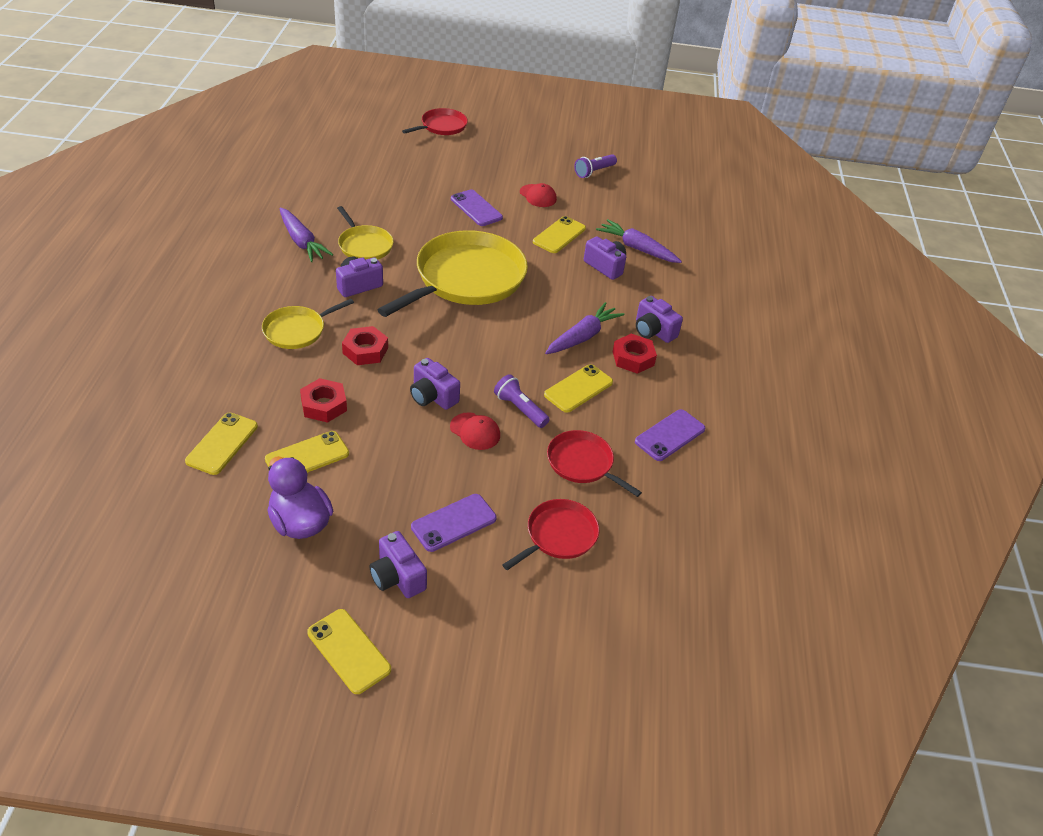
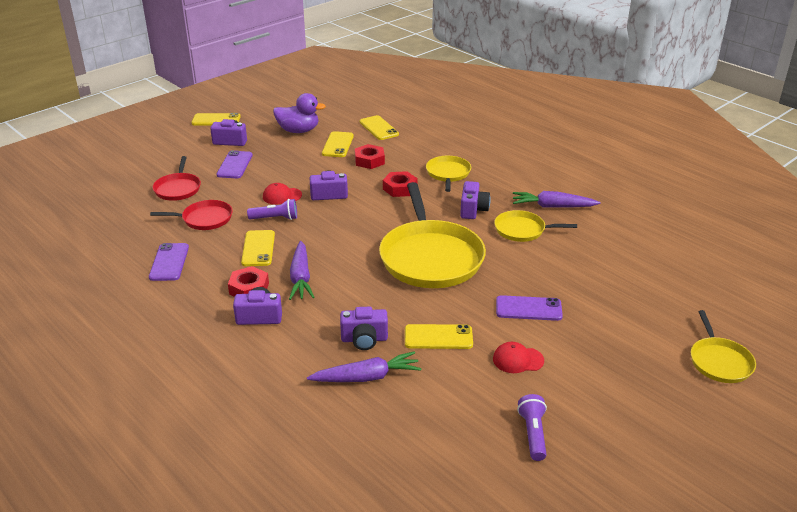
camera: 135 degrees right, 10 degrees down
red pan [402,108,468,135] -> yellow pan [691,310,756,383]
yellow phone [533,216,586,253] -> yellow phone turned 75 degrees counterclockwise [405,324,473,349]

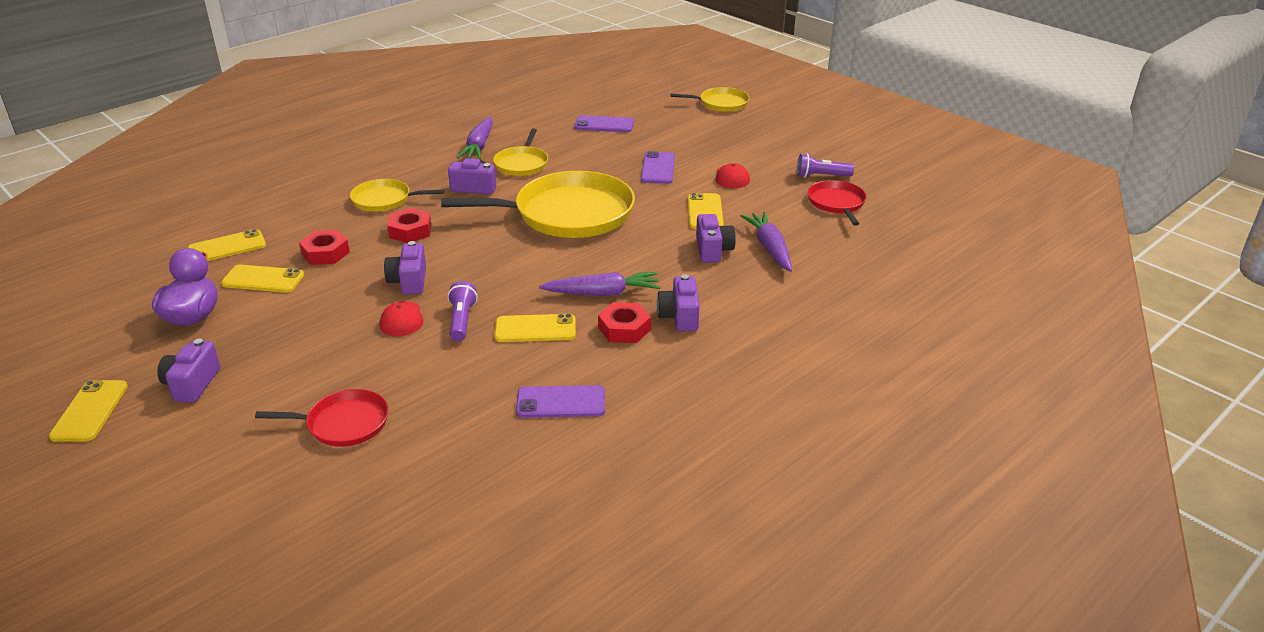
camera: 90 degrees left, 0 degrees up
red pan [150,200,233,230] -> red pan moved to [807,180,867,226]
purple phone [216,150,253,178] -> purple phone moved to [574,115,634,132]

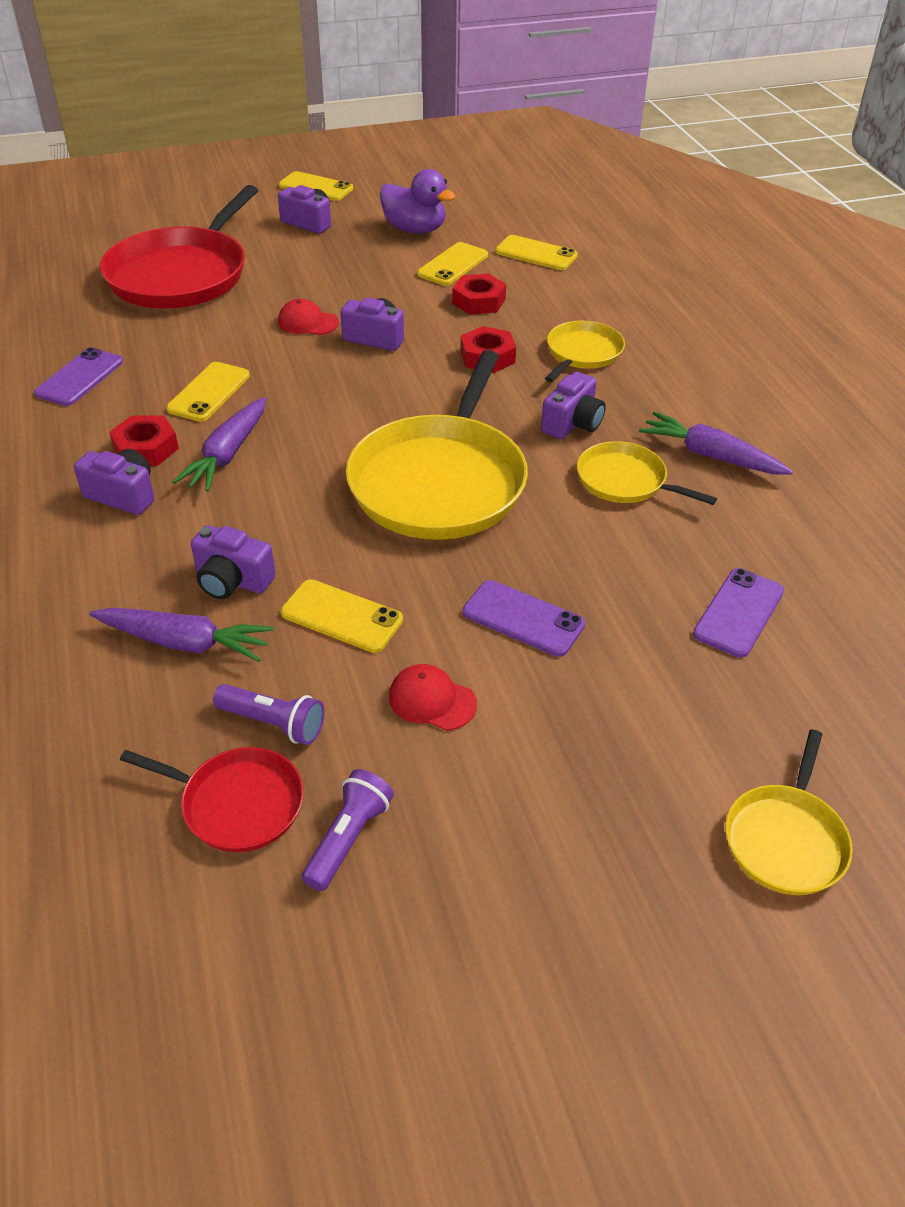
camera: 115 degrees right, 10 degrees up
yellow phone [188,229,266,261] -> yellow phone turned 60 degrees counterclockwise [495,235,578,270]
red pan [255,389,389,447] -> red pan [100,185,258,308], size x1.98
purple flashlight [448,281,478,341] -> purple flashlight moved to [213,684,325,745]

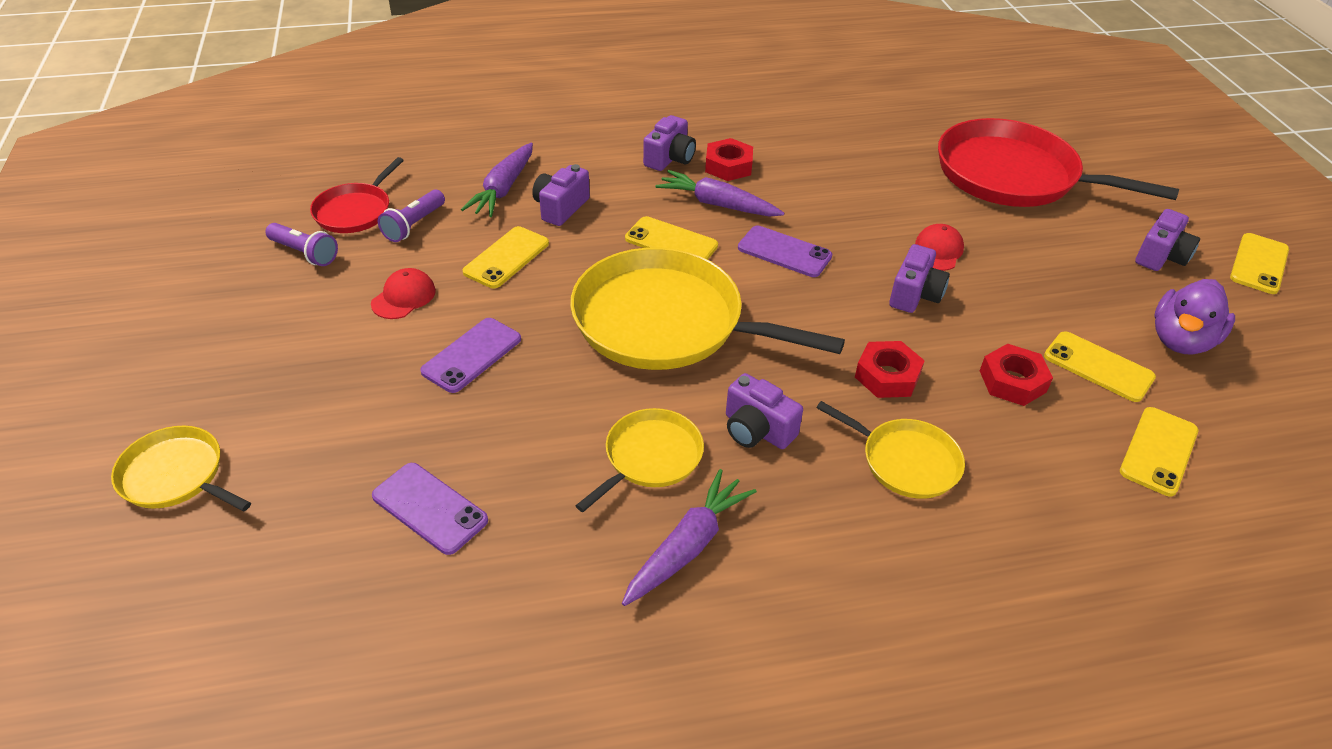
camera: 95 degrees right, 0 degrees up
purple phone [34,347,123,406] -> purple phone moved to [738,225,832,277]
yellow phone [166,362,250,422] -> yellow phone moved to [625,216,718,260]

